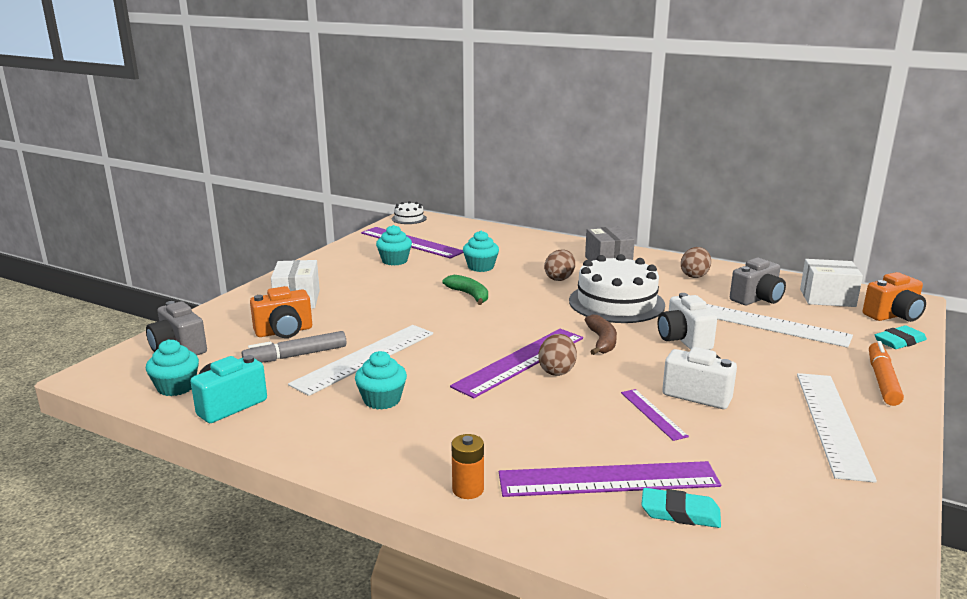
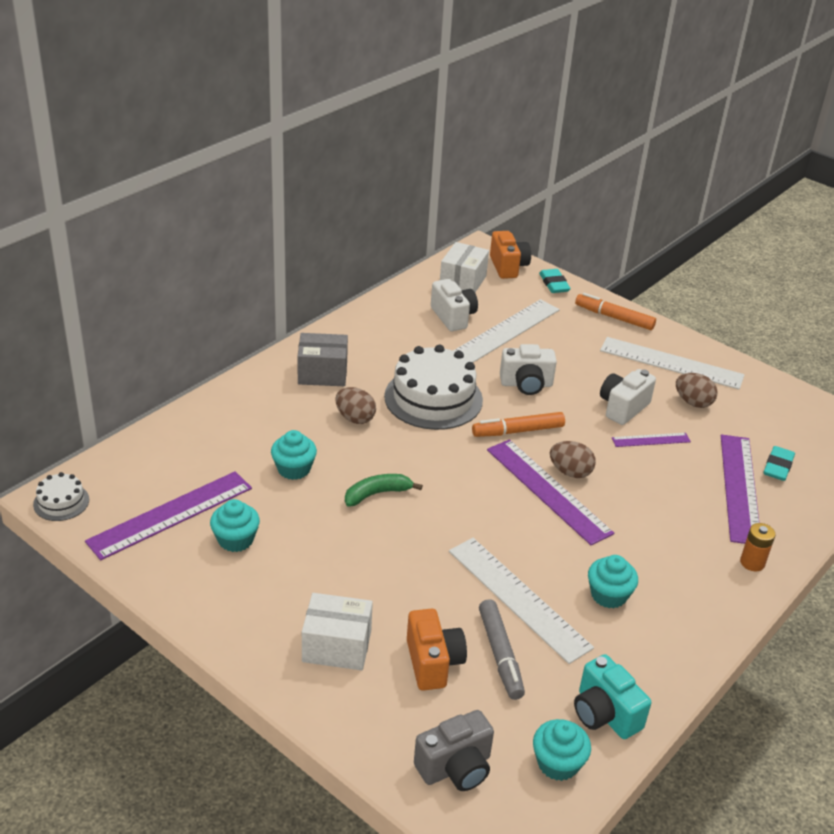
camera: 80 degrees left, 15 degrees up
brown banana [585,315,617,355] -> orange marker [472,412,565,437]
brown egg [681,247,711,278] -> brown egg moved to [676,373,718,408]
grey camera [730,258,786,305] -> white camera [431,279,478,331]

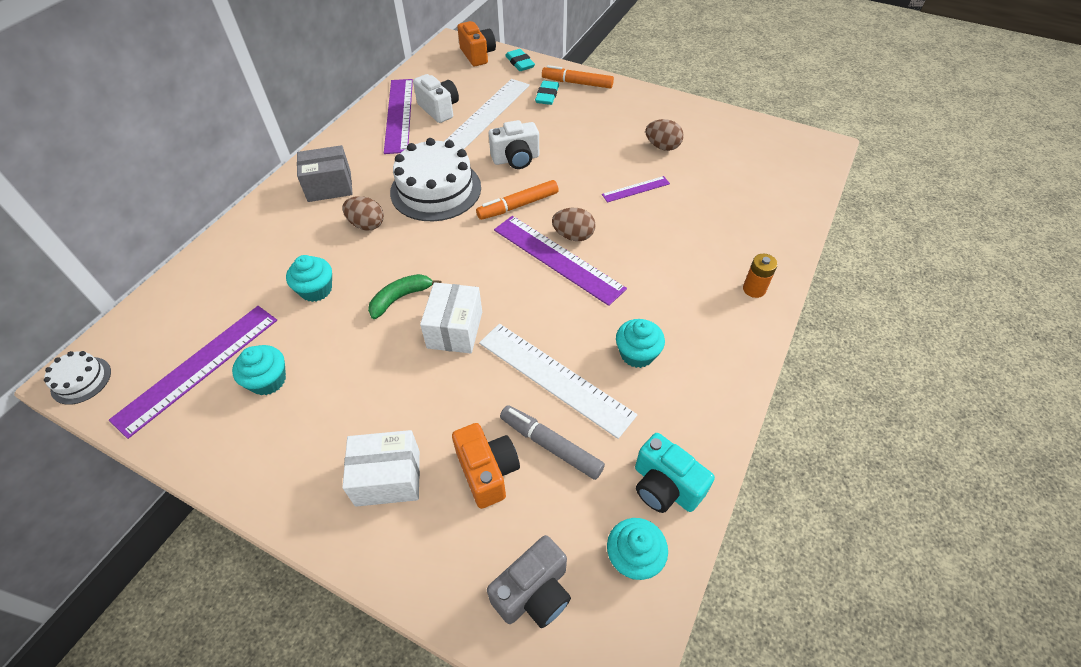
camera: 10 degrees left, 15 degrees up
white box [440,242,489,292] -> white box moved to [420,282,482,353]
grey marker [479,599,525,700] -> grey marker turned 150 degrees clockwise [500,405,605,480]
white ruler [600,337,745,389] -> none
white camera [600,369,656,425] -> none
purple ruler [721,435,759,544] -> purple ruler moved to [384,79,413,154]
turquoise eraser [763,446,795,481] -> turquoise eraser moved to [535,81,559,105]

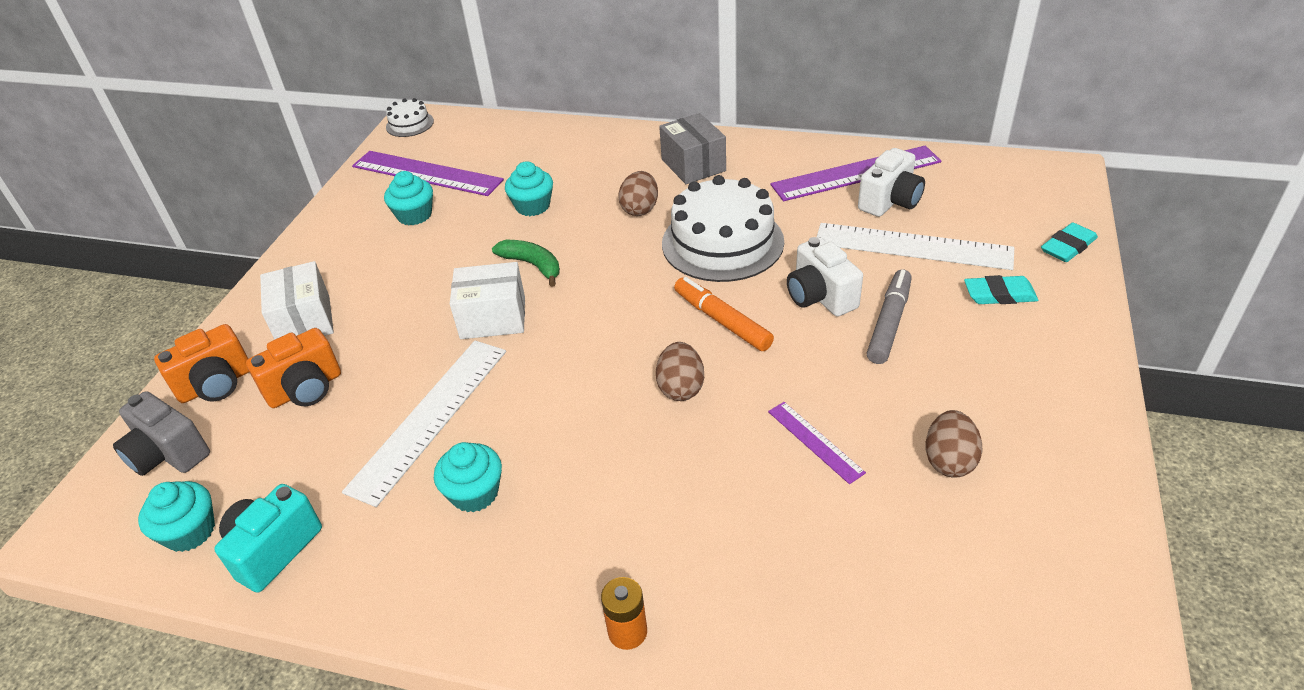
camera: 80 degrees right, 10 degrees down
orange camera [457,21,496,66] -> orange camera moved to [154,324,249,403]
purple ruler [494,216,627,306] -> none
grey marker [500,405,605,480] -> grey marker moved to [867,270,912,364]
orange marker [542,65,614,89] -> none

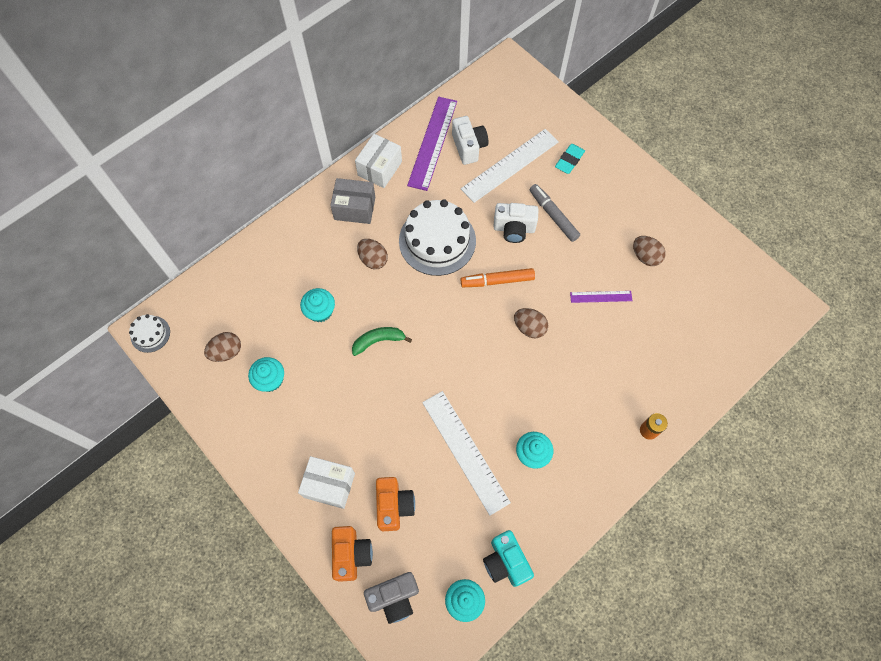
camera: 60 degrees left, 25 degrees up
purple ruler [352,151,504,196] -> brown egg [204,332,241,362]
white box [450,262,525,339] -> white box moved to [355,134,402,188]
turquoise eraser [1041,222,1098,262] -> none

